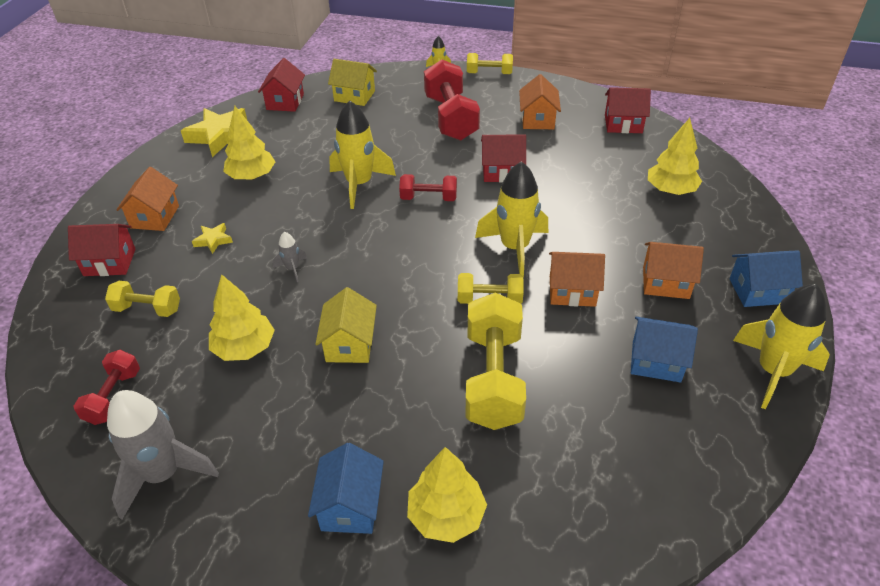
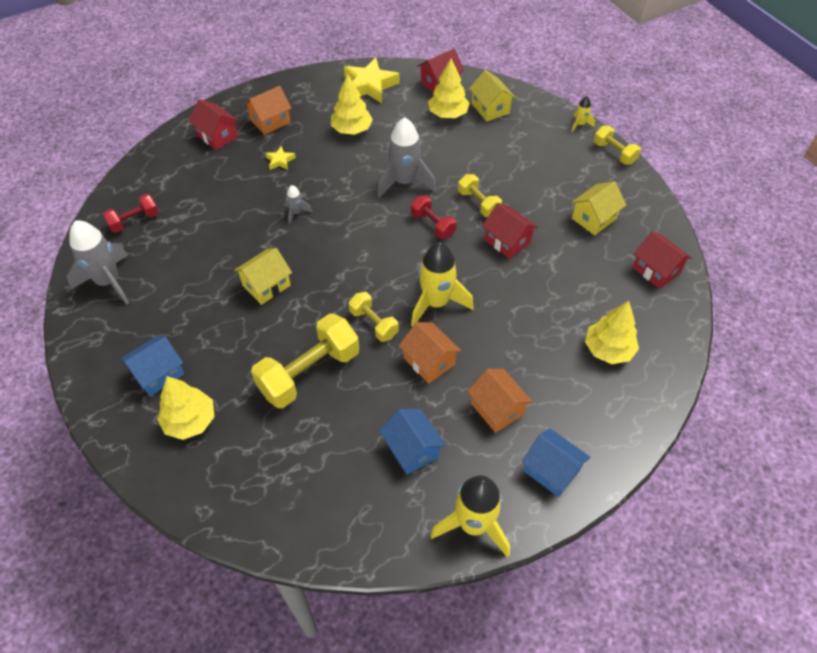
camera: 45 degrees right, 10 degrees up
yellow dumbbell [105,281,180,317] -> yellow dumbbell moved to [458,174,502,217]
yellow tree [209,274,275,361] -> yellow tree moved to [428,58,470,118]
yellow rocket [329,100,396,209] -> grey rocket [378,117,436,198]
red dumbbell [424,59,480,141] -> none
orange house [519,74,561,129] -> yellow house [571,181,626,235]

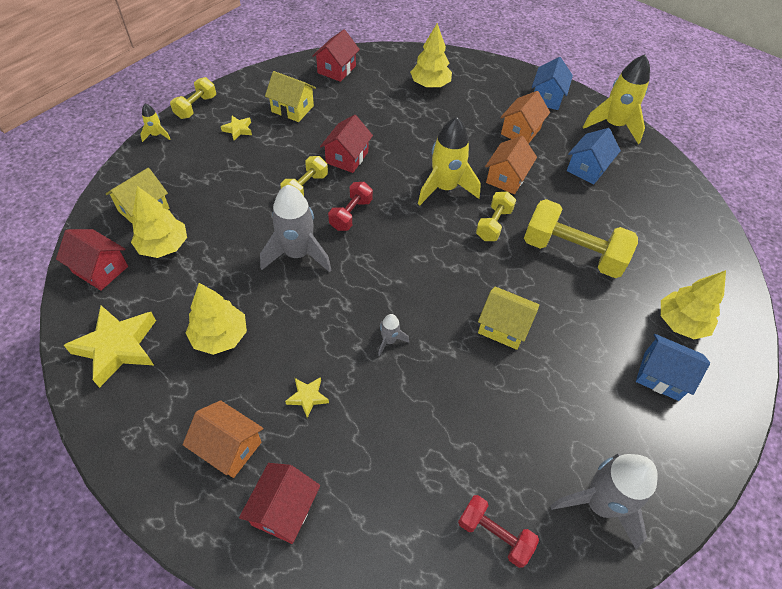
camera: 115 degrees left, 0 degrees up
none -> yellow star [221,116,252,140]

